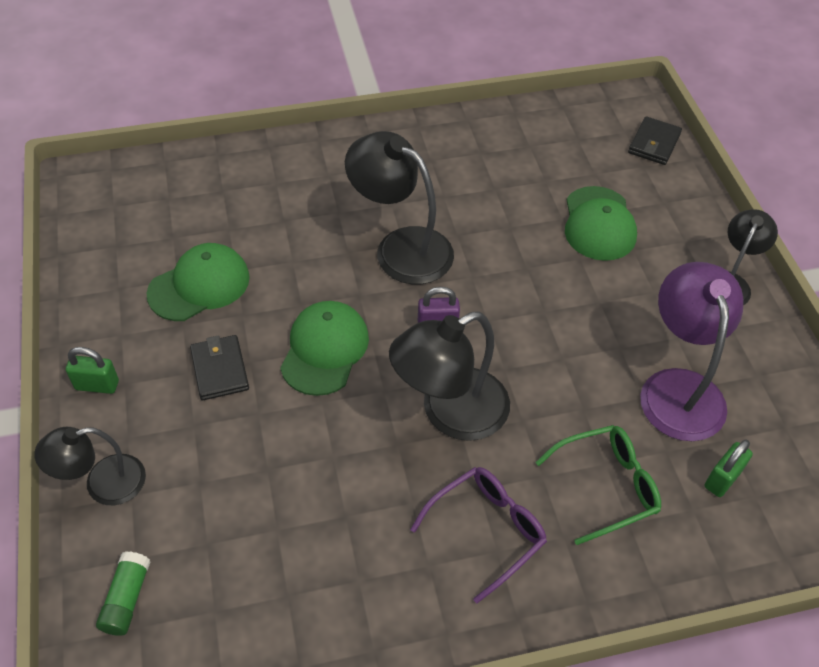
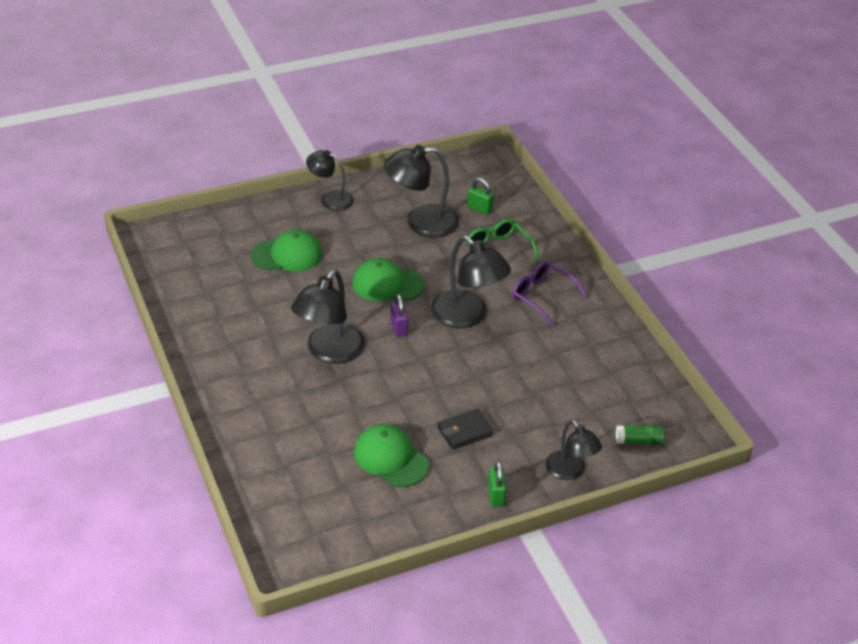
camera: 100 degrees left, 10 degrees down
green cap [280,301,369,396] -> green cap moved to [352,258,424,301]
black wallet [628,117,682,165] -> none
purple lamp [640,262,743,441] -> black lamp [384,145,459,238]

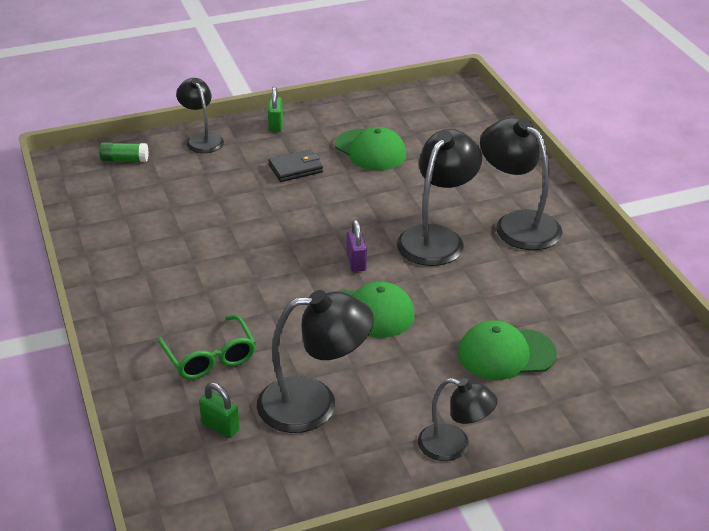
camera: 175 degrees left, 5 degrees down
black lamp [431,236,511,328] -> black lamp moved to [480,117,562,250]
purple glasses [512,261,587,326] -> none

